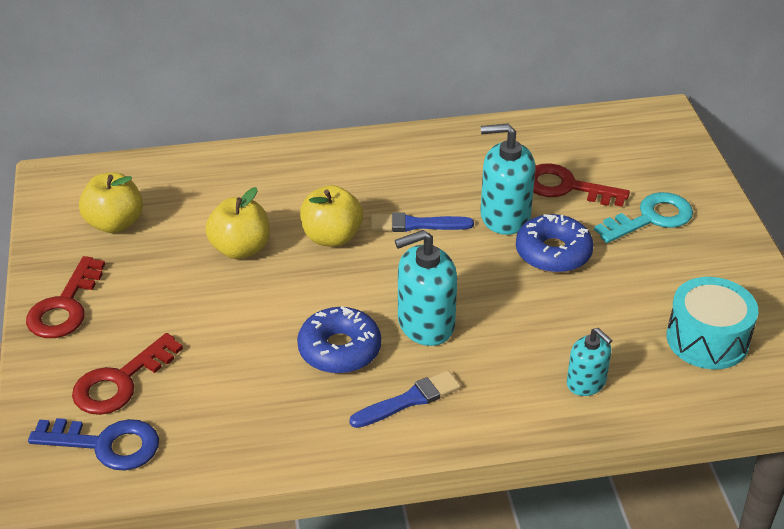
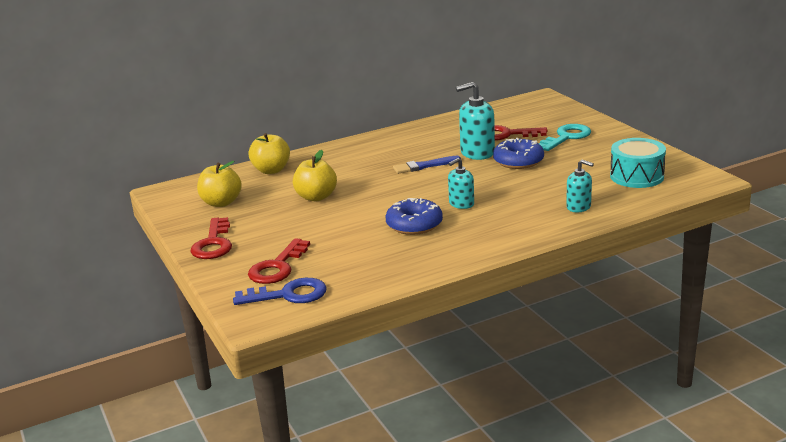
camera: 15 degrees left, 15 degrees down
yellow apple [300,185,363,247] -> yellow apple moved to [249,133,290,174]
blue brush [350,370,461,428] -> none
turquoise soap dispenser [395,230,457,346] -> turquoise soap dispenser [448,158,474,209], size x0.61

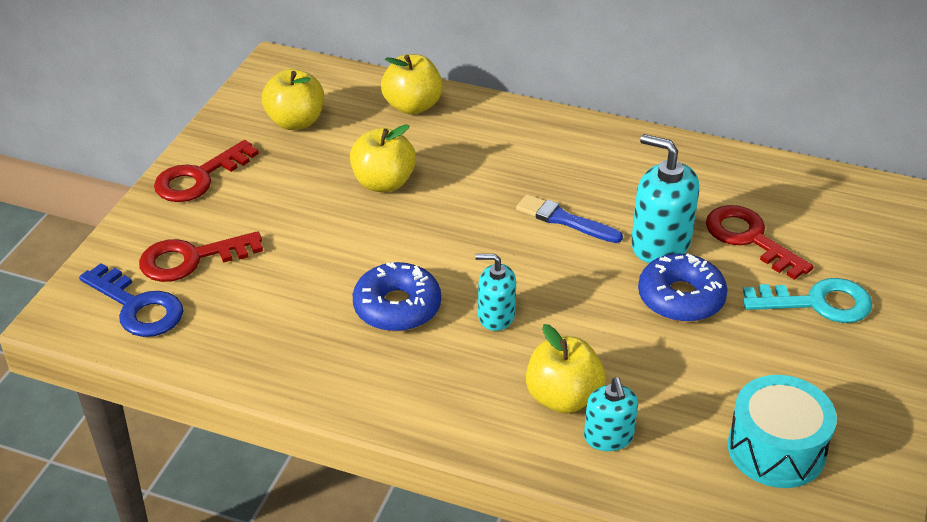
camera: 45 degrees right, 15 degrees up
none -> yellow apple [526,324,605,414]

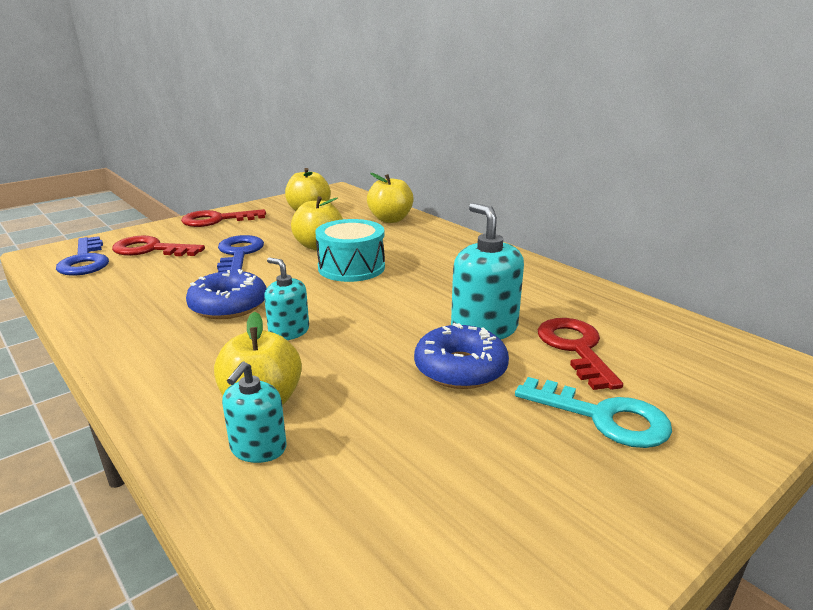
camera: 30 degrees right, 15 degrees down
blue brush [516,194,623,243] -> none
turquoise drum [728,375,837,488] -> turquoise drum moved to [315,219,385,282]
none -> blue key [217,235,264,272]

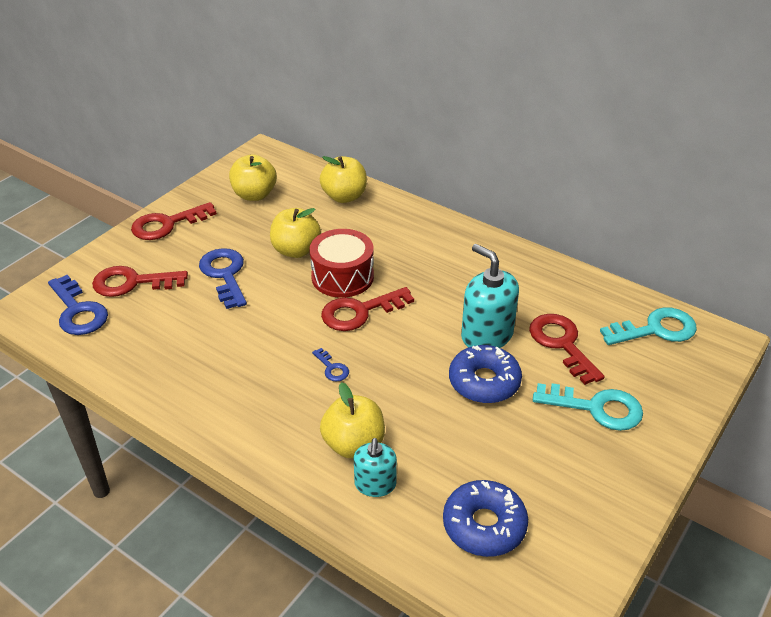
camera: 15 degrees left, 15 degrees up
blue donut [186,269,267,319] -> blue donut moved to [443,480,528,557]
turquoise soap dispenser [264,257,309,340] -> blue key [312,348,349,382]
turquoise drum [315,219,385,282] -> red drum [310,229,374,298]
none -> red key [321,287,414,331]
none -> turquoise key [600,307,697,345]

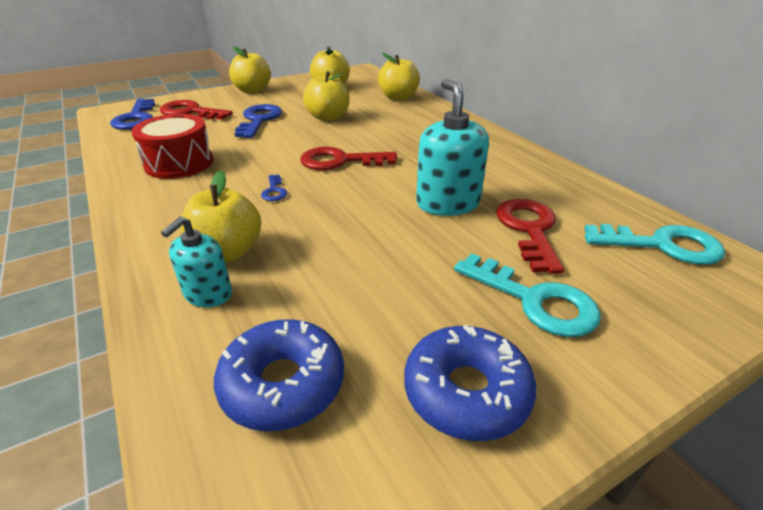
camera: 25 degrees right, 5 degrees down
red key [131,202,217,240] -> yellow apple [229,46,271,93]
red drum [310,229,374,298] -> red drum moved to [131,114,214,179]
blue donut [449,345,522,403] -> blue donut moved to [404,325,536,441]

